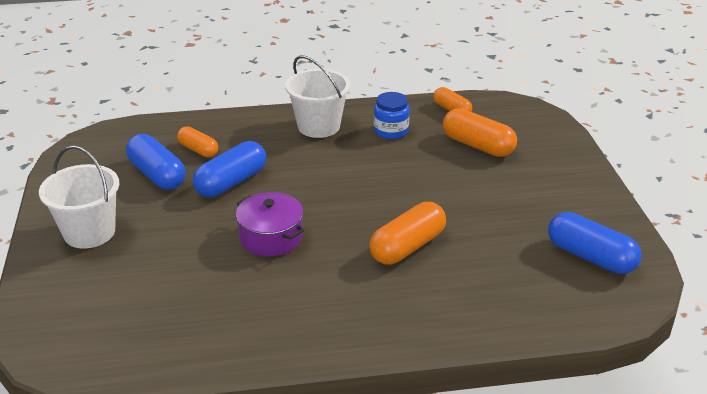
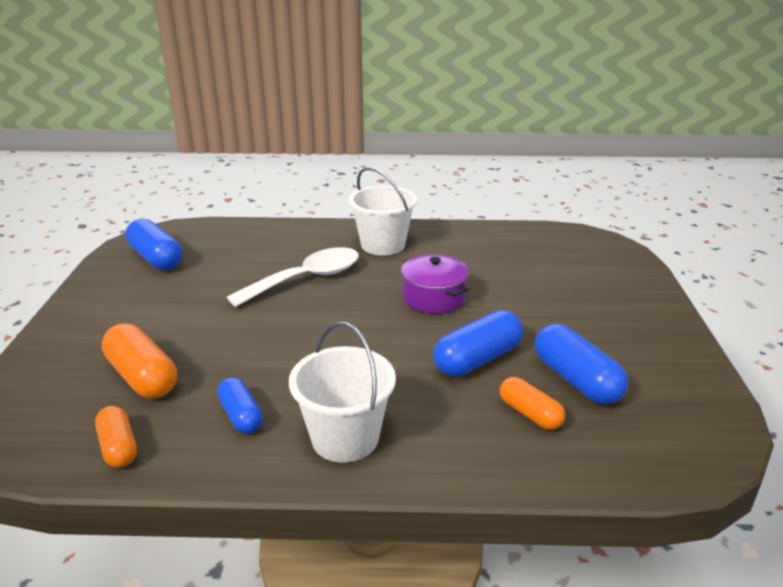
camera: 170 degrees left, 5 degrees down
white bucket [39,145,119,249] -> white bucket moved to [349,167,417,256]
orange capsule [369,202,446,265] -> white spoon [227,247,359,307]
blue jar [374,92,410,139] -> blue capsule [217,377,263,434]

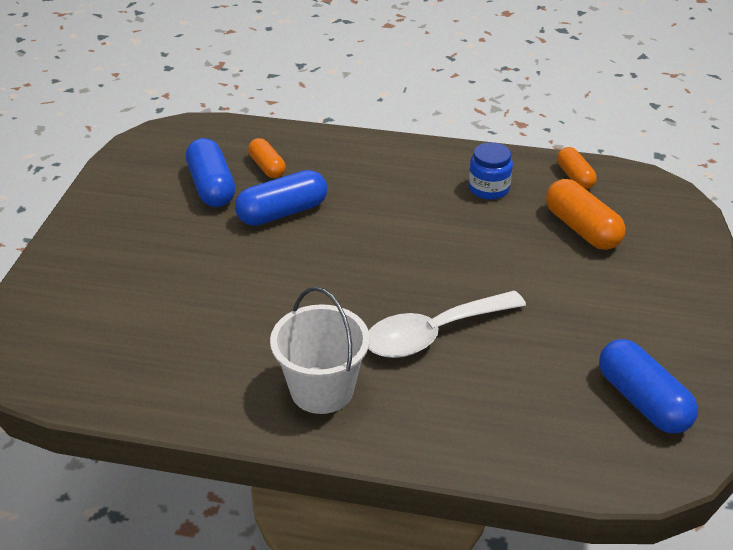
camera: 170 degrees left, 10 degrees up
blue capsule [217,377,263,434] -> blue jar [469,142,513,200]
white bucket [289,322,396,463] -> none
purple pot [401,254,469,314] -> none

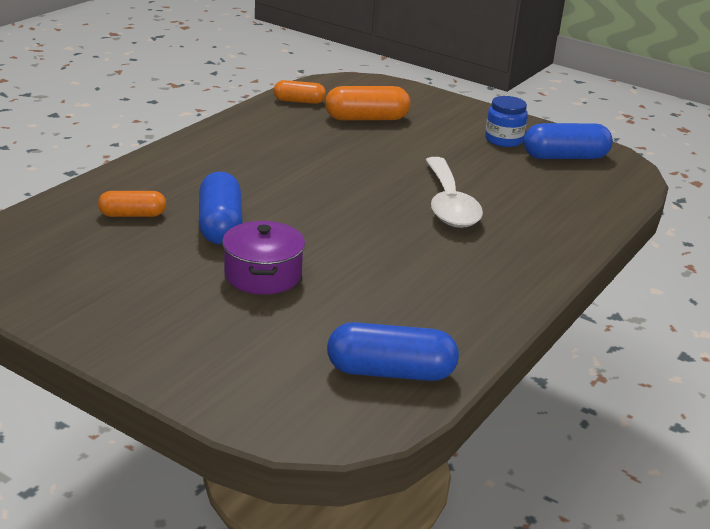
camera: 70 degrees left, 10 degrees down
blue capsule [186,138,235,207] -> blue capsule moved to [327,322,459,381]
white bucket [270,287,370,414] -> none
blue jar [469,142,513,200] -> blue jar moved to [485,96,528,147]
none -> purple pot [222,221,305,295]

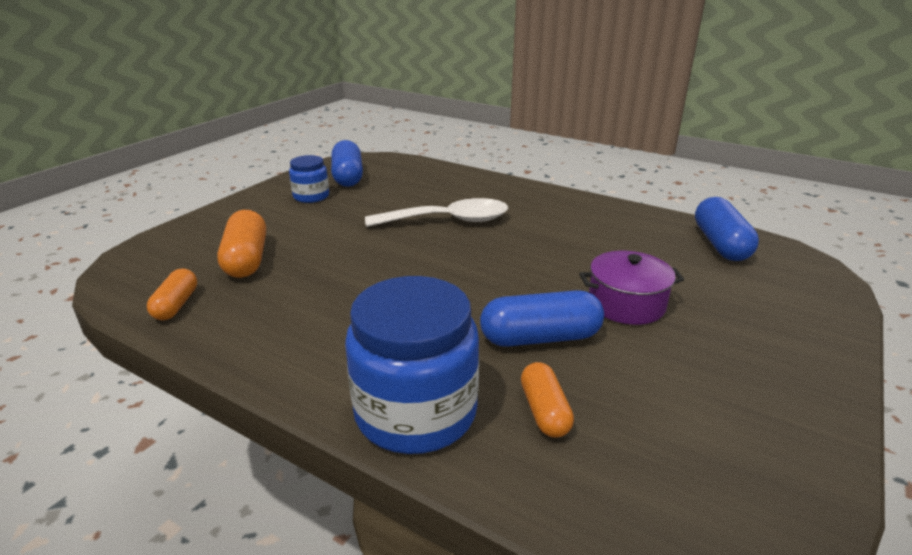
camera: 90 degrees left, 0 degrees up
none -> blue jar [345,276,479,454]

